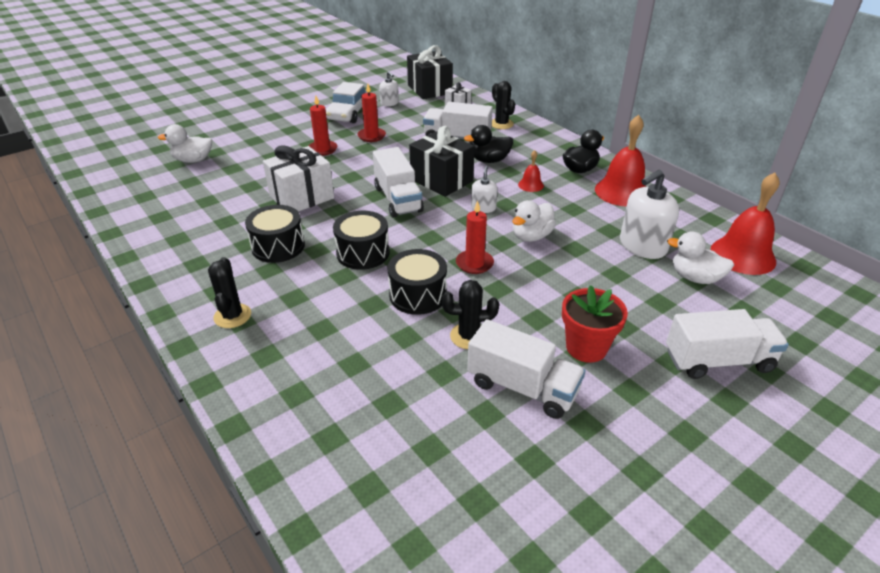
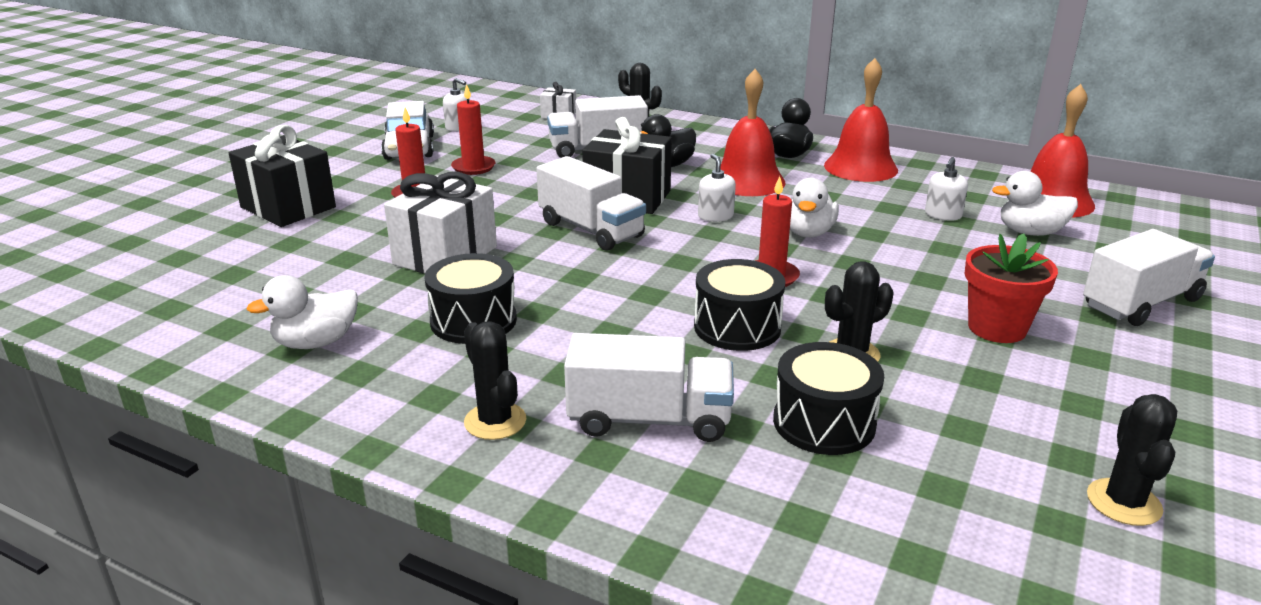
camera: 25 degrees left, 10 degrees down
white duck [158,124,212,163] -> white duck moved to [246,275,358,349]
black drum [333,211,390,270] -> black drum moved to [773,342,884,455]
black gift [407,45,453,99] -> black gift moved to [229,125,336,227]
white truck [467,319,585,419] -> white truck moved to [564,333,734,442]
red bell [518,150,544,192] -> red bell [720,69,786,196], size x2.08
white soap dispenser [620,170,679,259] -> white soap dispenser [925,157,968,221], size x0.54
none -> black cactus [1087,394,1177,526]

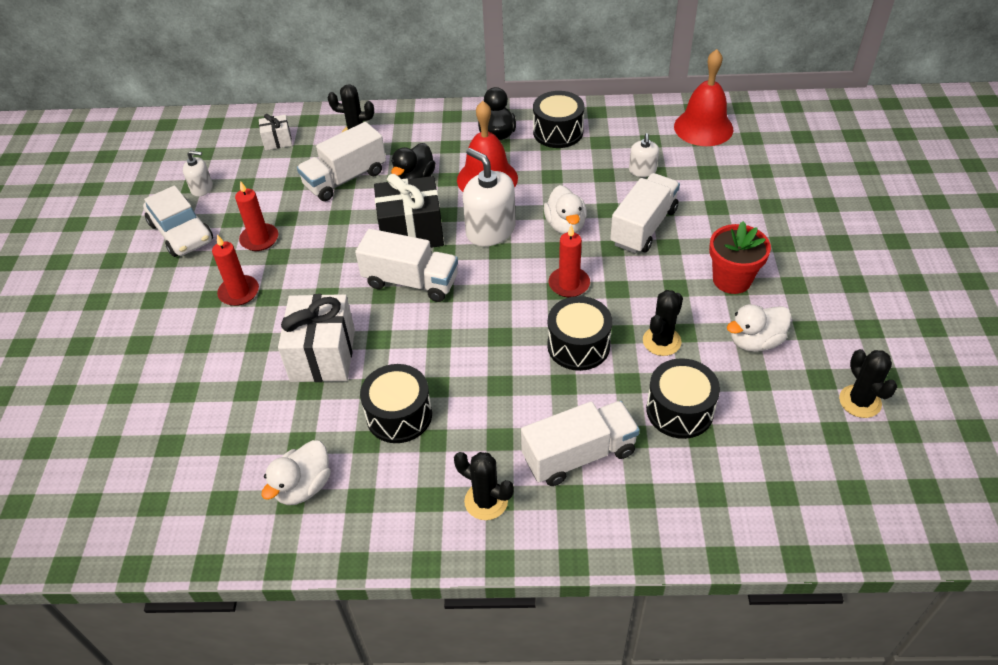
camera: 25 degrees left, 20 degrees up
black gift [229,125,336,227] -> none
white soap dispenser [698,154,736,222] -> white soap dispenser [463,148,516,247], size x1.86
red bell [824,58,898,182] -> black drum [533,91,584,148]
white duck [992,171,1078,236] -> white duck moved to [727,304,791,352]
white truck [1083,229,1215,326] -> white truck moved to [610,173,680,254]

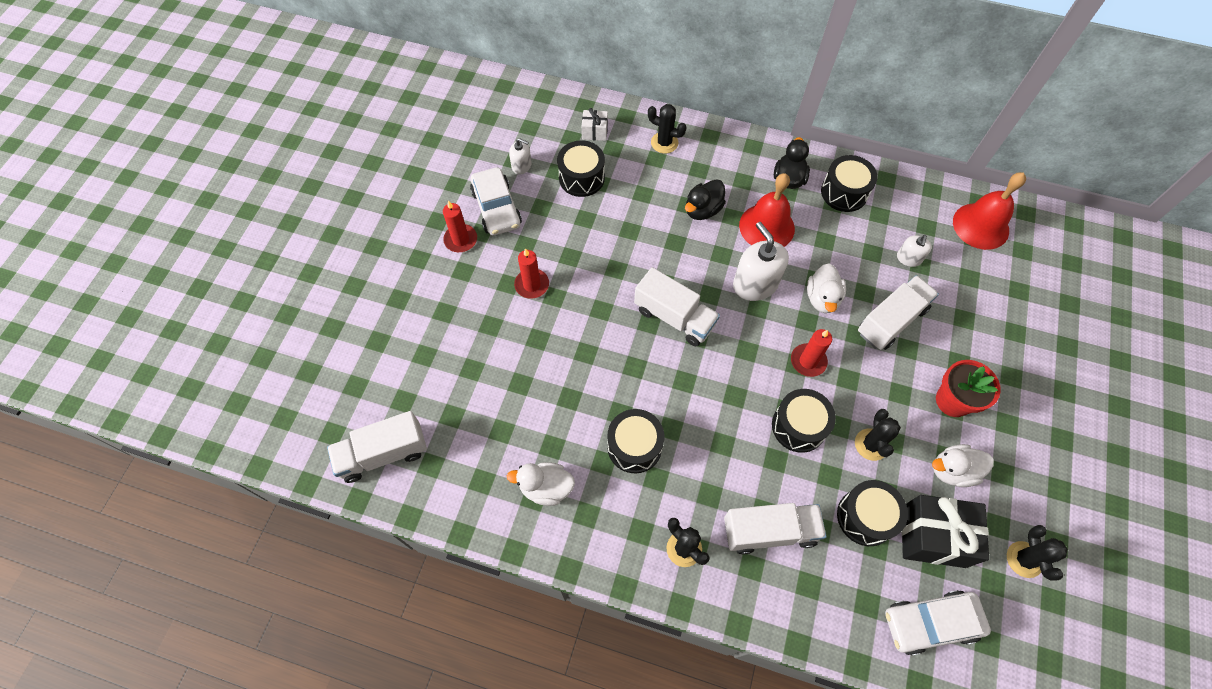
camera: 15 degrees right, 15 degrees up
red candle [235,181,278,251] -> red candle moved to [443,200,477,252]
white duck [261,440,331,505] -> white duck turned 45 degrees clockwise [507,462,575,506]
white gift [278,294,355,382] -> none
white truck [297,122,386,201] -> white truck moved to [327,411,427,483]
black gift [374,174,444,248] -> black gift moved to [901,495,989,568]
black cactus [643,290,683,356] -> black cactus turned 45 degrees counterclockwise [855,409,901,461]
none -> black drum [557,140,605,197]
none -> white car [885,590,991,656]

